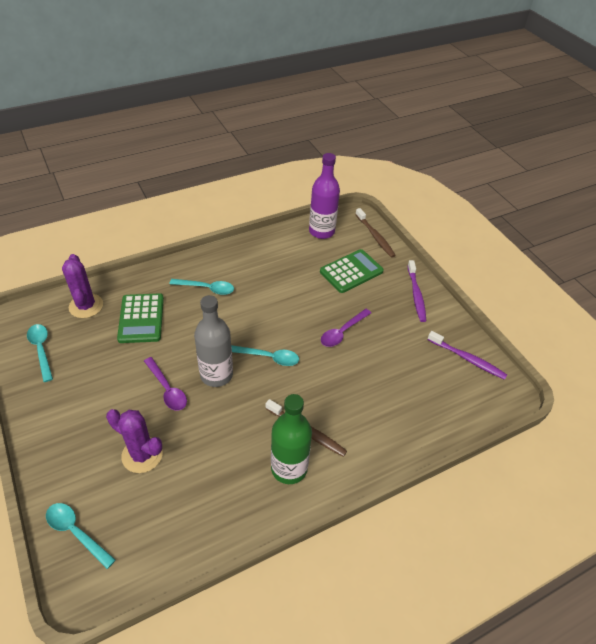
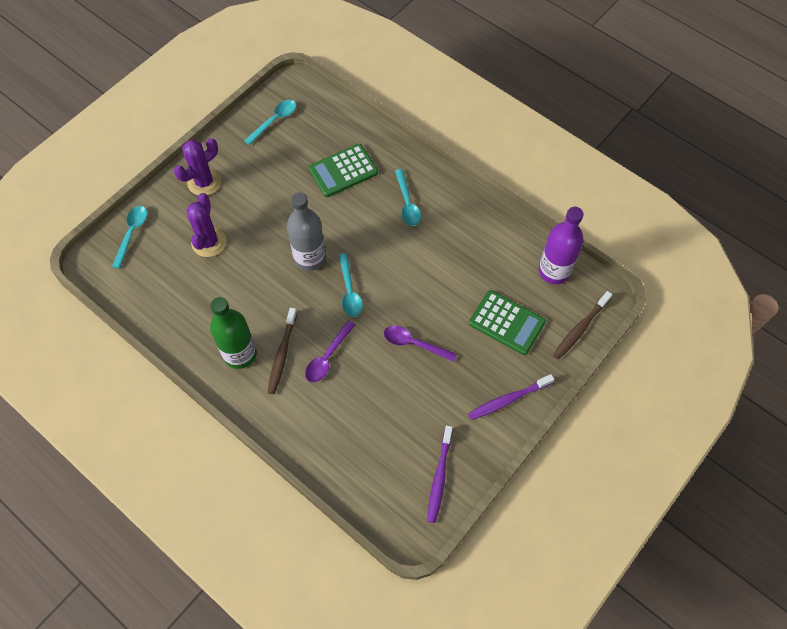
camera: 70 degrees right, 15 degrees up
purple cactus [62,254,103,318] -> purple cactus moved to [174,138,221,196]
purple spoon [144,357,187,411] -> purple spoon moved to [305,321,355,382]

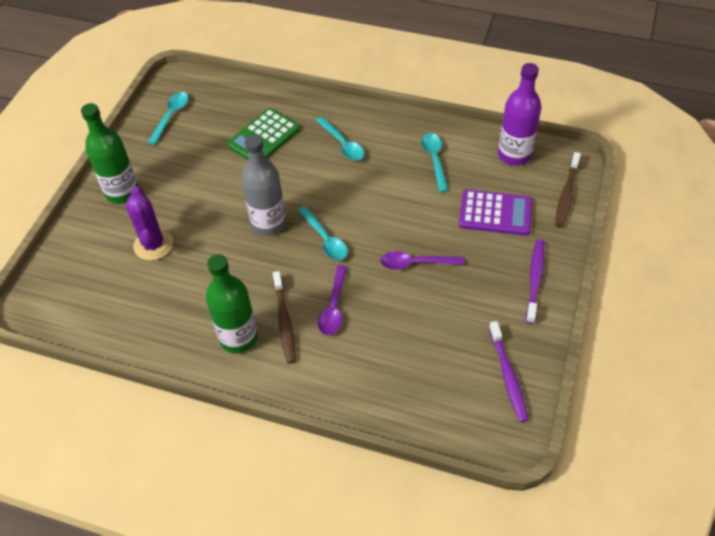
camera: 20 degrees left, 10 degrees down
turquoise spoon [112,206,147,269] -> turquoise spoon moved to [421,133,448,192]
purple cactus [174,138,221,196] -> green bottle [81,103,139,204]
purple toothbrush [468,374,554,420] -> purple toothbrush turned 150 degrees clockwise [526,239,545,324]
green calculator [469,290,546,355] -> purple calculator [459,190,532,236]

